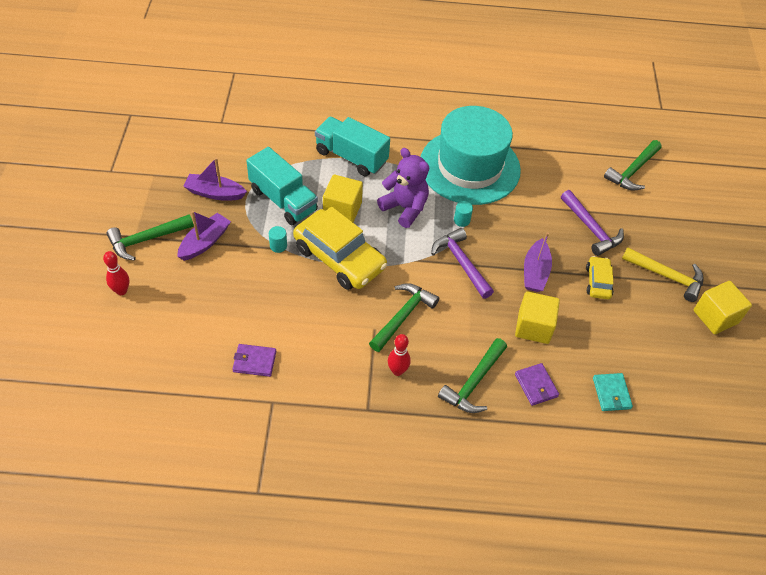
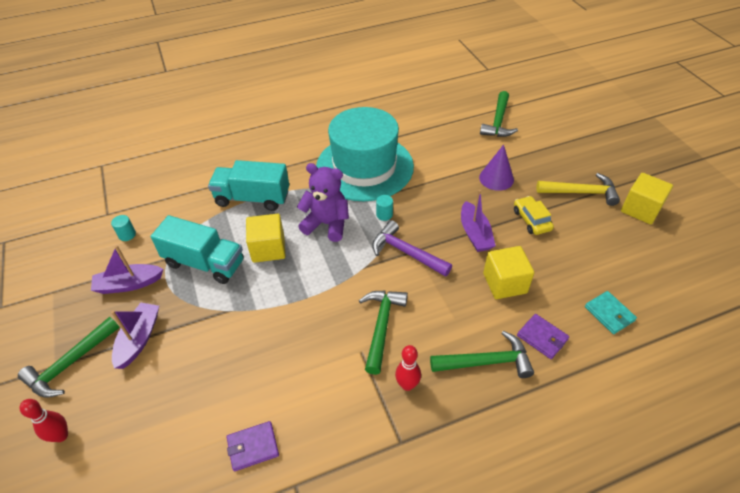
camera: 20 degrees left, 5 degrees down
turquoise cylinder [269,226,287,253] -> turquoise cylinder moved to [111,215,136,241]
yellow car [293,207,387,290] -> none
green hammer [438,338,507,413] -> green hammer turned 105 degrees counterclockwise [430,331,534,378]
purple hammer [561,190,624,256] -> purple cone [479,144,514,191]

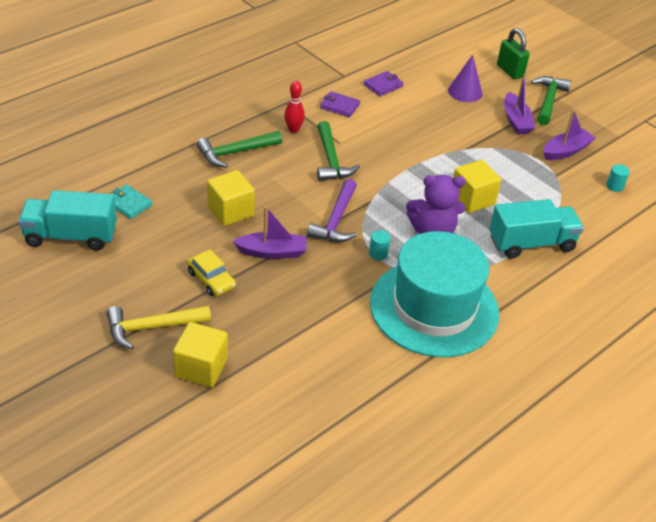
camera: 155 degrees right, 5 degrees down
red bowling pin [20,399,68,442] -> green padlock [497,28,530,79]
turquoise truck [151,215,244,284] -> turquoise truck moved to [18,190,117,251]
purple hammer [372,220,452,277] -> purple hammer turned 90 degrees clockwise [307,179,357,242]
purple boat [461,190,496,252] -> purple boat turned 120 degrees clockwise [233,206,307,259]
purple cone [479,144,514,191] -> purple cone moved to [448,55,482,102]
green hammer [480,91,518,137] -> none
purple wallet [517,314,569,359] -> purple wallet moved to [320,91,360,117]
yellow cube [621,173,673,224] -> yellow cube moved to [173,322,228,387]

